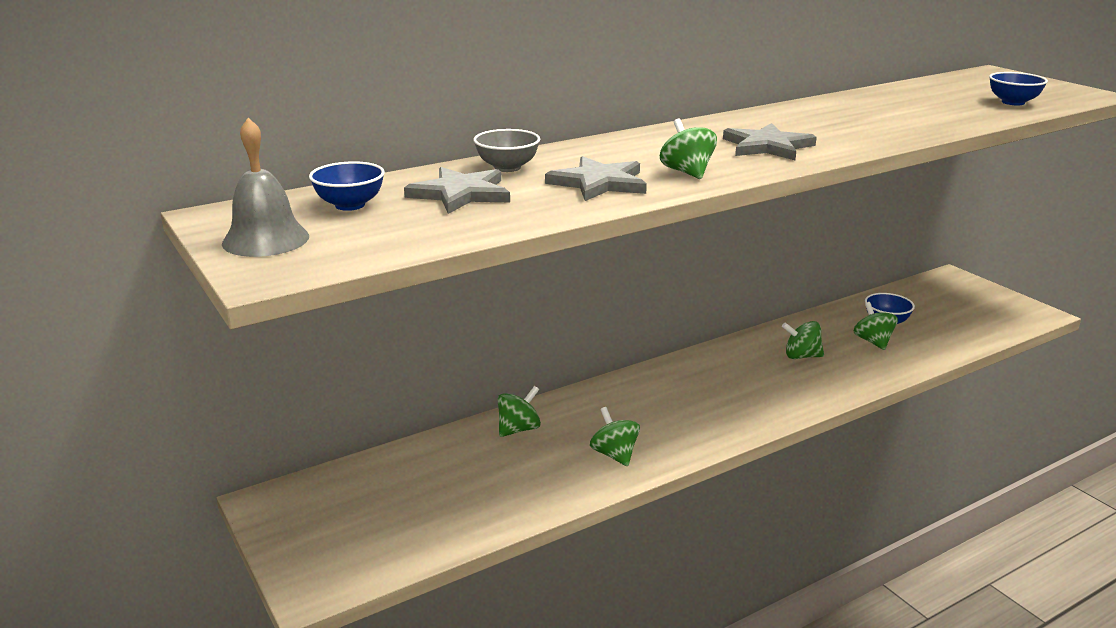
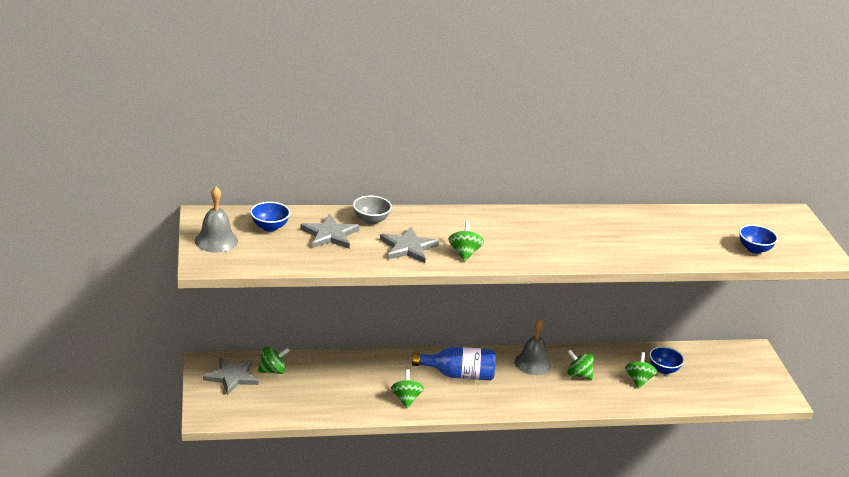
camera: 20 degrees right, 5 degrees up
green spinning top [498,386,541,437] -> green spinning top moved to [258,347,290,374]
grey star [723,123,817,160] -> grey star moved to [203,357,258,395]
none -> blue bottle [412,347,496,381]
none -> grey bell [515,320,551,375]

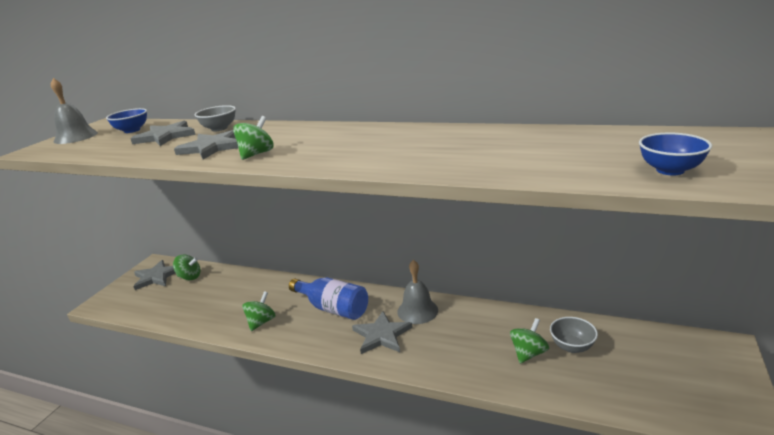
camera: 35 degrees right, 5 degrees down
green spinning top [567,349,593,380] -> none
blue bowl [649,346,684,374] -> grey bowl [550,317,598,353]
none -> grey star [352,311,413,354]

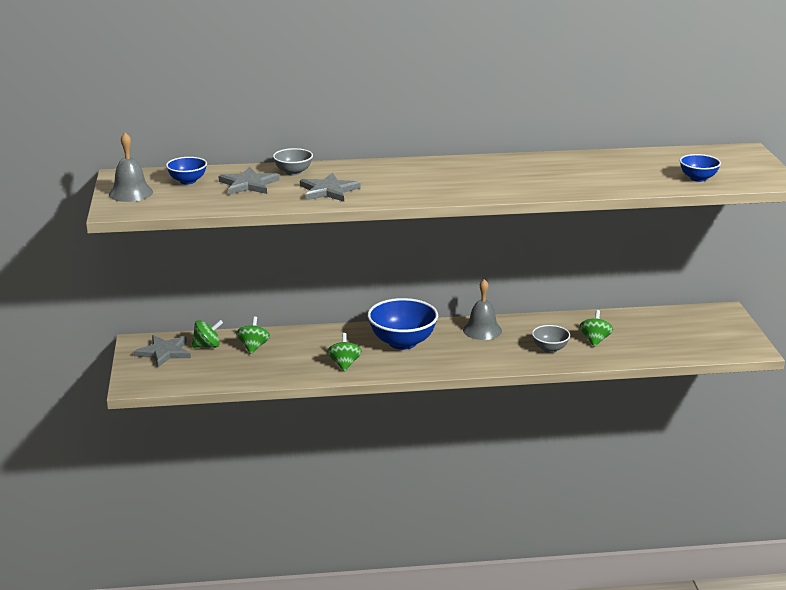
camera: 30 degrees left, 0 degrees up
green spinning top [233,116,274,160] -> green spinning top moved to [236,316,270,354]
blue bottle [289,277,368,320] -> blue bowl [367,298,438,350]
grey star [352,311,413,354] -> none
grey bowl [550,317,598,353] -> grey bowl moved to [532,325,570,353]

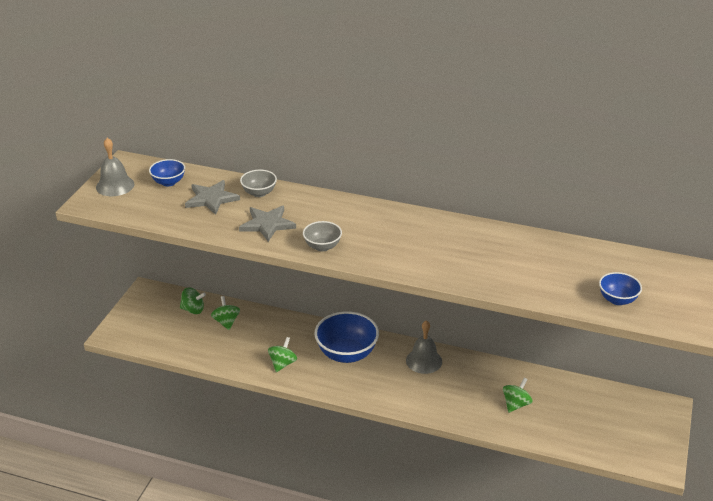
camera: 25 degrees right, 10 degrees up
grey star [134,335,191,367] -> none
green spinning top [236,316,270,354] -> green spinning top turned 45 degrees counterclockwise [211,296,240,330]
grey bowl [532,325,570,353] -> grey bowl moved to [303,221,342,252]

